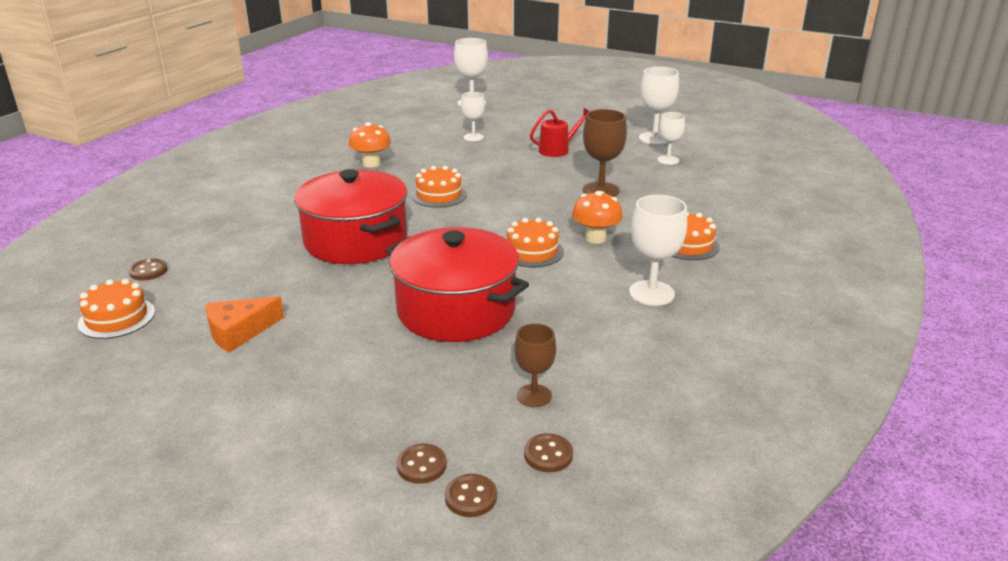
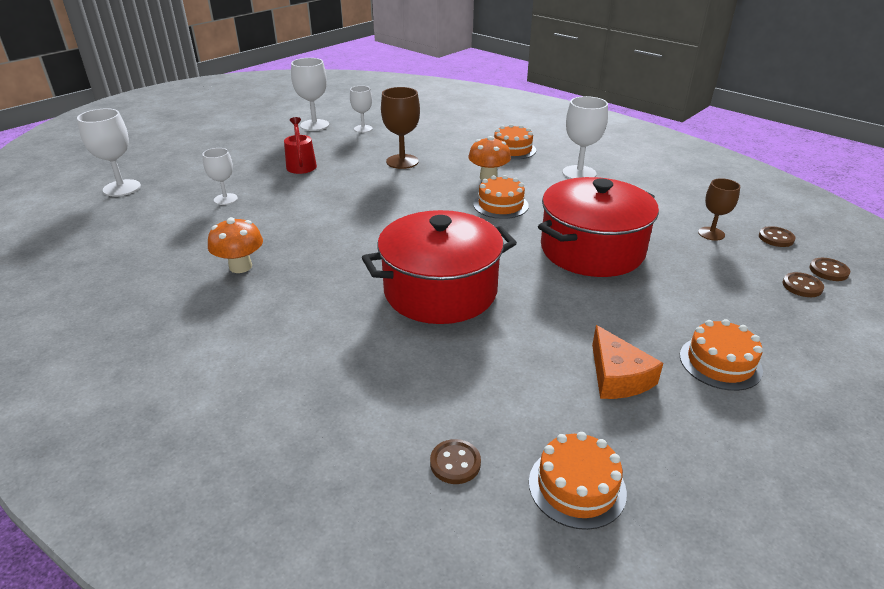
camera: 75 degrees left, 5 degrees up
orange cake [411,166,467,208] -> orange cake moved to [680,319,763,391]

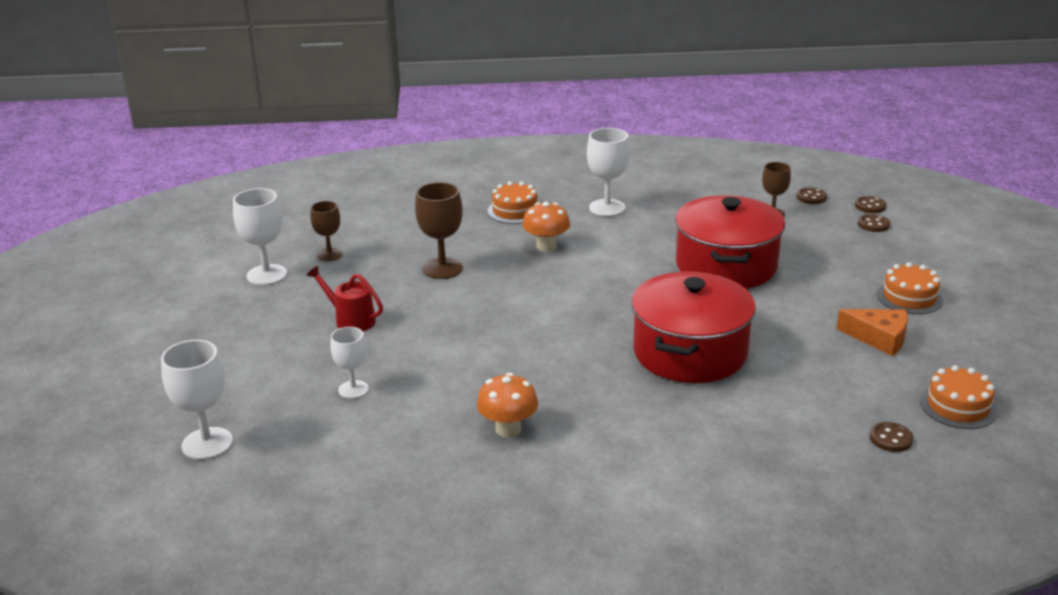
camera: 45 degrees left, 5 degrees down
white goblet [350,86,373,133] -> brown goblet [310,201,343,261]
orange cake [473,175,529,219] -> none

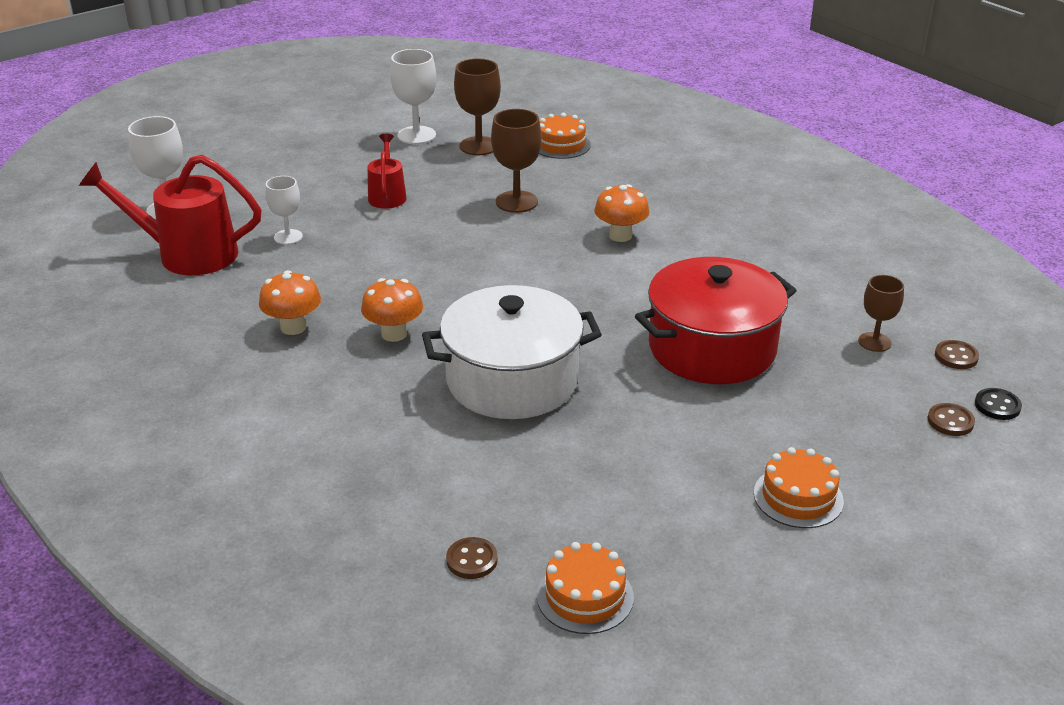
camera: 55 degrees right, 5 degrees up
brown goblet [310,201,343,261] -> brown goblet [454,59,501,155], size x1.56
orange cake [488,181,538,224] -> orange cake moved to [539,113,591,159]
white goblet [587,128,630,216] -> none
red pot [631,272,756,383] -> white pot [422,285,602,419]
orange cheese [837,309,908,356] -> none
brown button [855,196,886,213] -> black button [975,388,1022,420]
none -> red watering can [79,155,262,275]
none -> orange mushroom [361,278,423,342]

